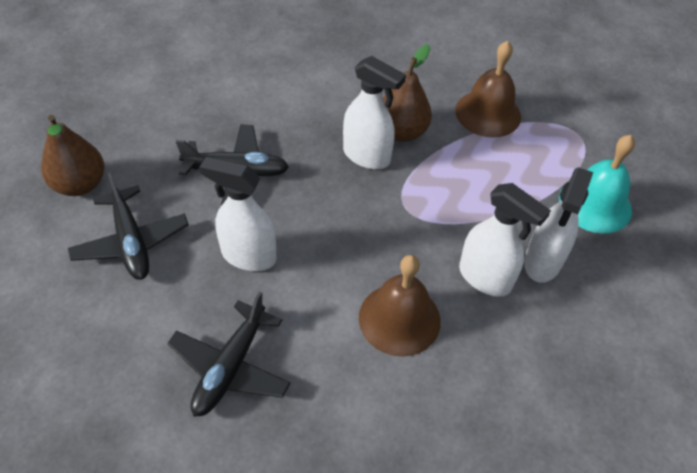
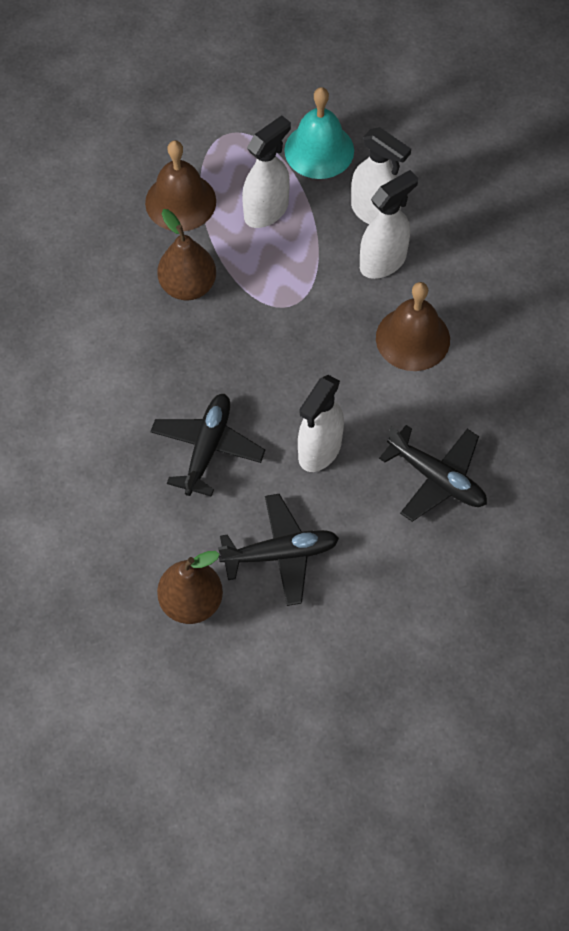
camera: 75 degrees left, 10 degrees up
white spray bottle [343,56,406,169] -> white spray bottle moved to [242,115,291,228]

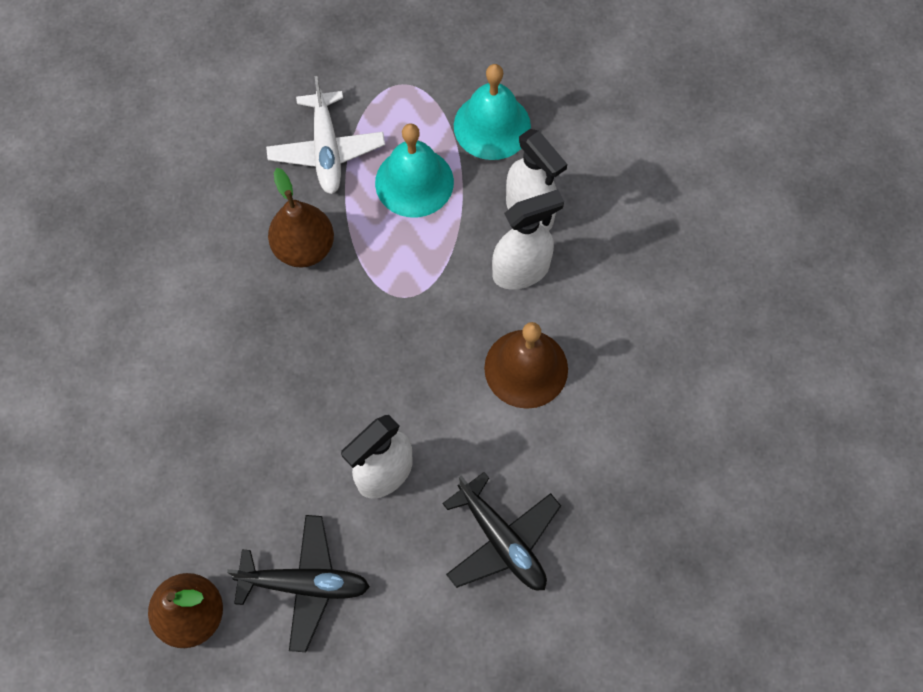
camera: 15 degrees right, 5 degrees up
brown bell [145,140,216,231] -> white plane [266,76,385,194]
black plane [150,394,265,497] -> none
white spray bottle [242,115,291,228] -> turquoise bell [375,123,454,218]

